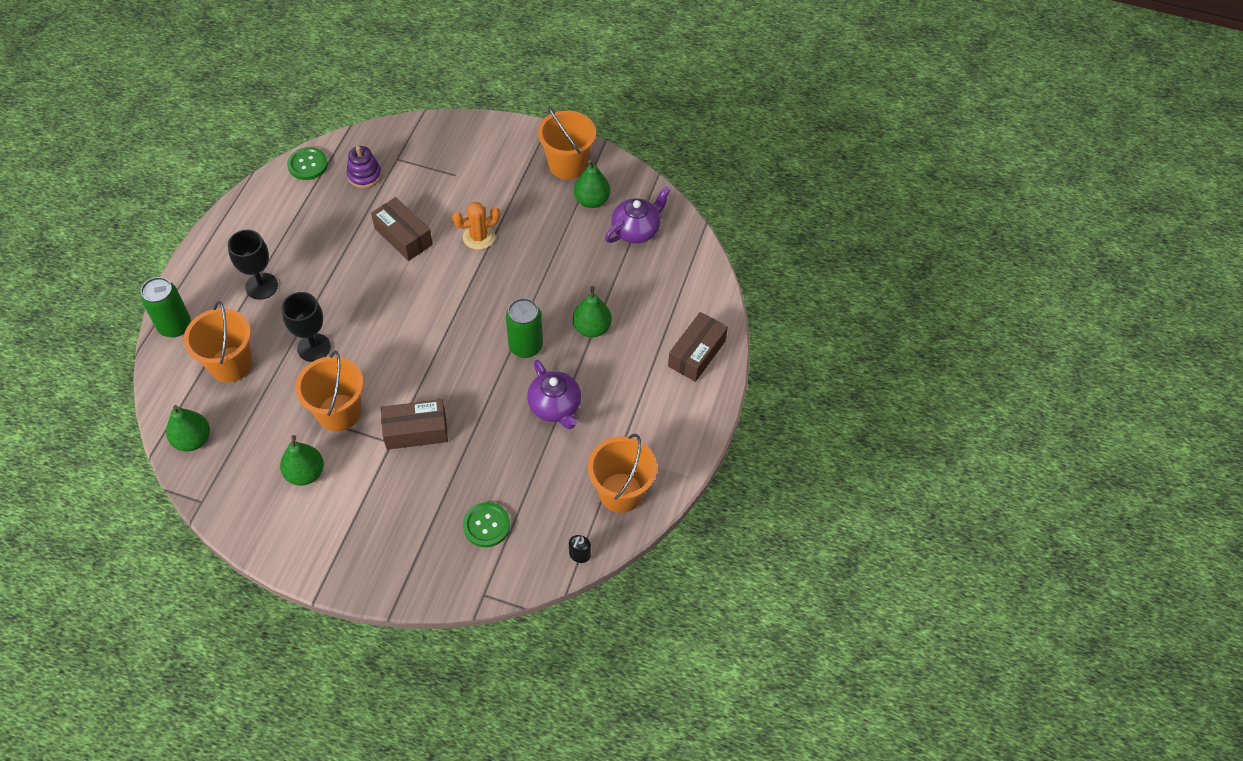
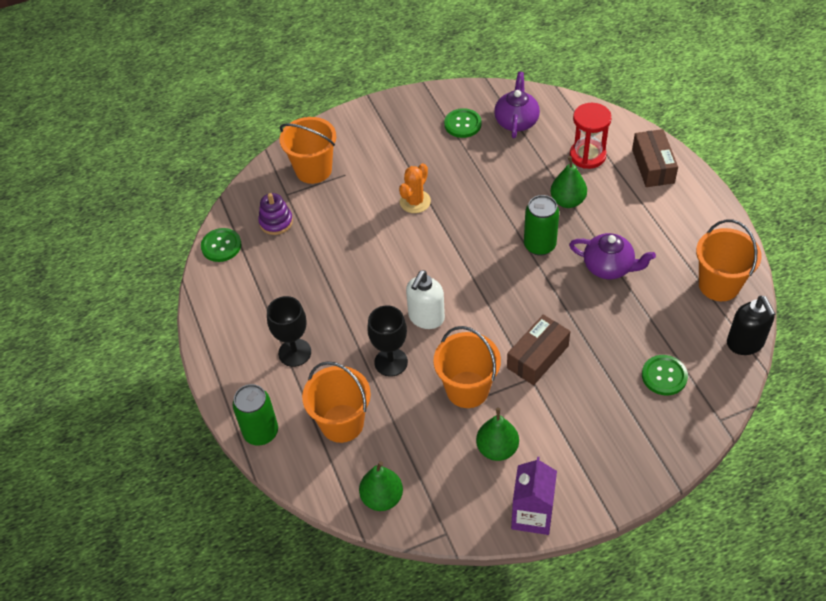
camera: 35 degrees left, 5 degrees down
brown box [371,197,433,261] -> none
orange bucket [538,107,596,179] -> orange bucket moved to [280,117,336,184]
black soap dispenser [569,535,591,563] -> black soap dispenser [727,296,775,355], size x1.87
green pear [574,160,610,208] -> green button [444,108,482,138]
none -> white soap dispenser [406,270,445,329]
none -> purple carton [511,457,557,535]
none -> red hourglass [570,103,612,169]

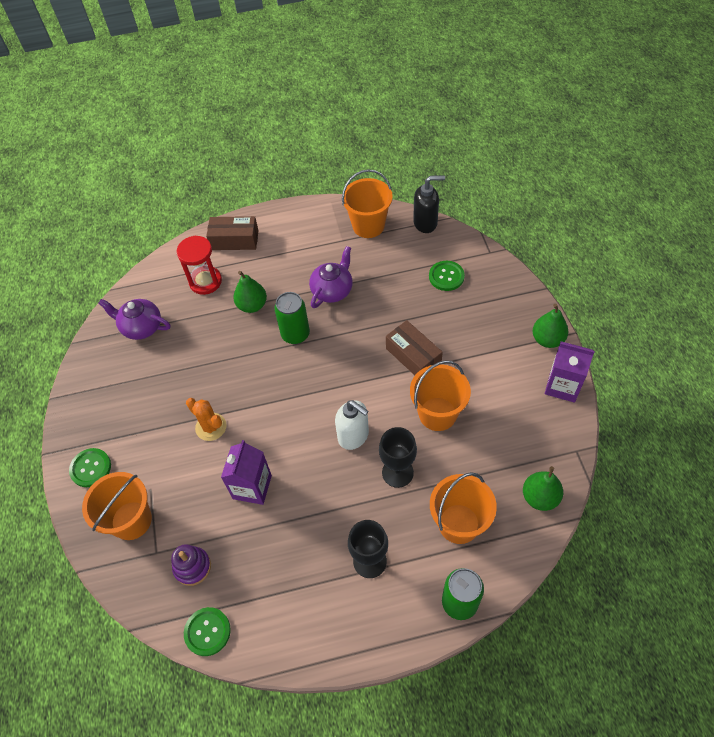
camera: 80 degrees left, 5 degrees up
green button [444,108,482,138] -> green button moved to [69,448,111,487]
green pear [476,408,519,461] -> green pear moved to [533,304,568,348]
none -> purple carton [221,440,272,505]

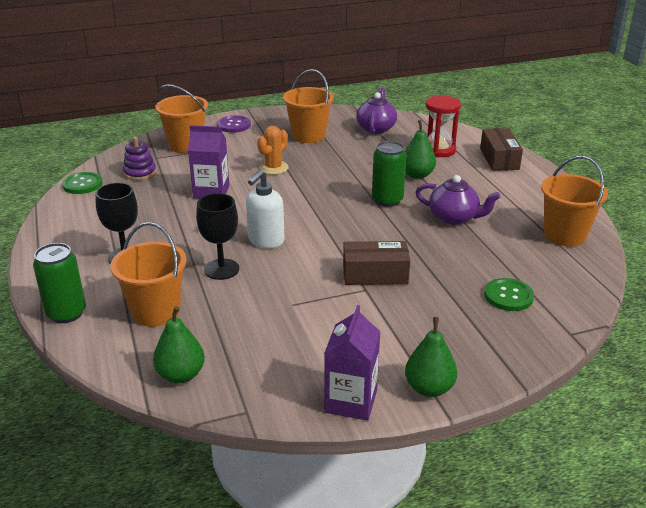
camera: 80 degrees right, 25 degrees down
green button [69,448,111,487] -> purple button [217,115,251,133]
brown box [386,320,443,375] -> brown box turned 45 degrees clockwise [343,241,410,285]
orange bucket [410,360,471,431] -> orange bucket moved to [283,69,334,143]
black soap dispenser [413,175,445,233] -> none

